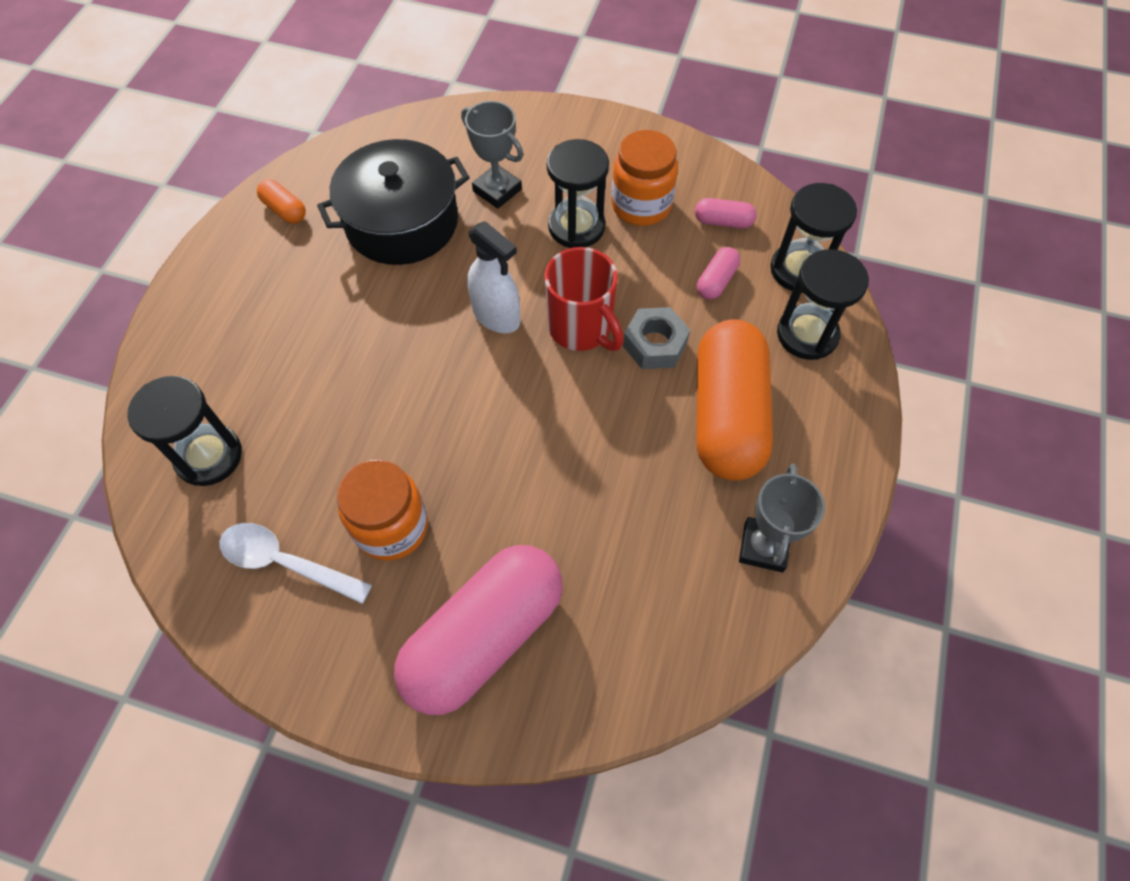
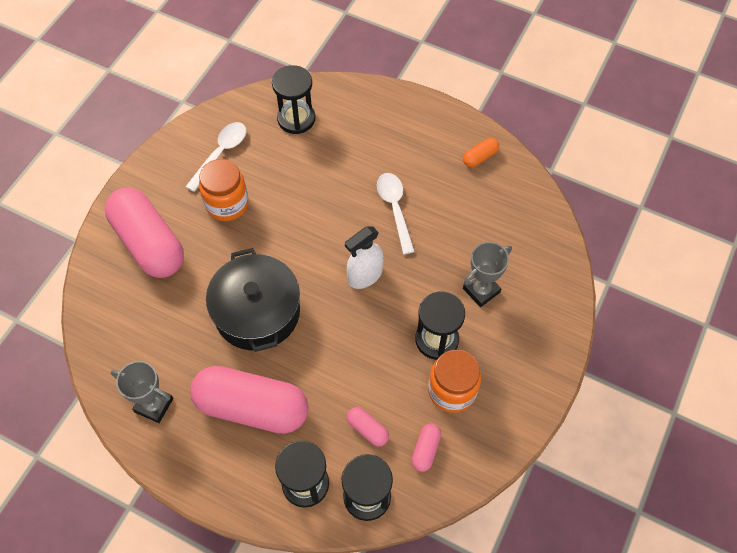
camera: 100 degrees right, 0 degrees up
black pot [317,139,470,265] -> black pot moved to [206,248,300,352]
red mug [544,247,624,351] -> none
grey nut [623,307,690,369] -> none
orange capsule [697,319,773,481] -> pink capsule [190,366,309,434]
none -> white spoon [377,173,415,254]

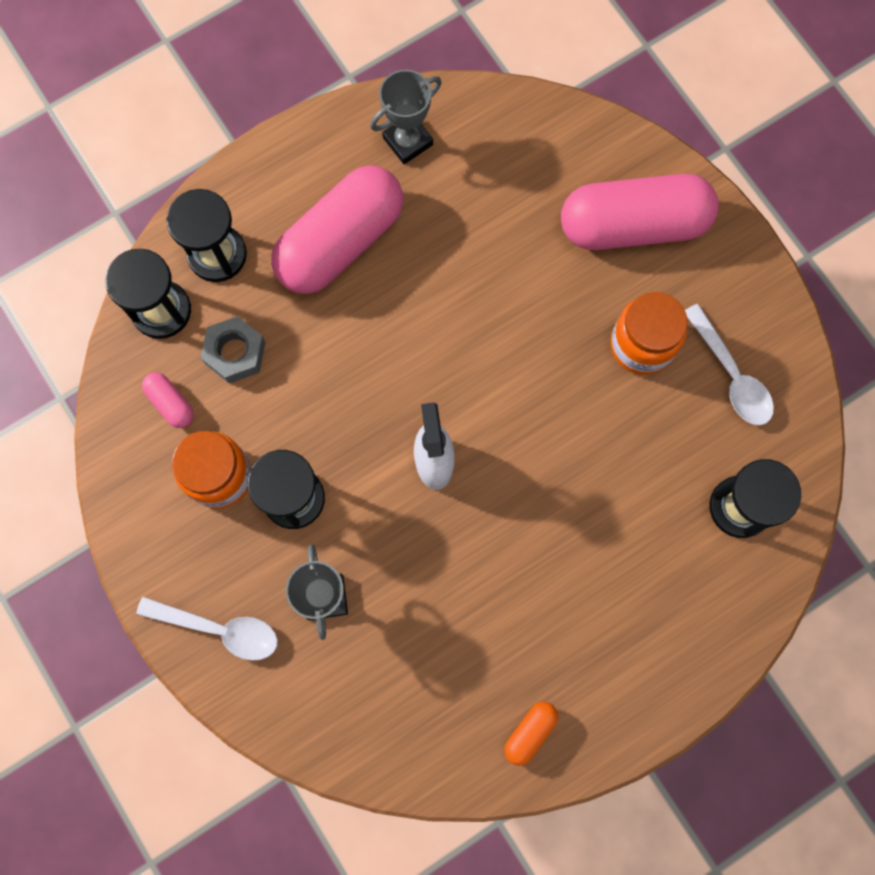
camera: 120 degrees right, 15 degrees up
black pot [206,248,300,352] -> none
pink capsule [347,407,389,446] -> grey nut [201,316,265,383]
white spoon [377,173,415,254] -> white spoon moved to [136,597,278,661]
orange capsule [463,138,499,168] -> orange capsule turned 45 degrees clockwise [504,702,558,766]

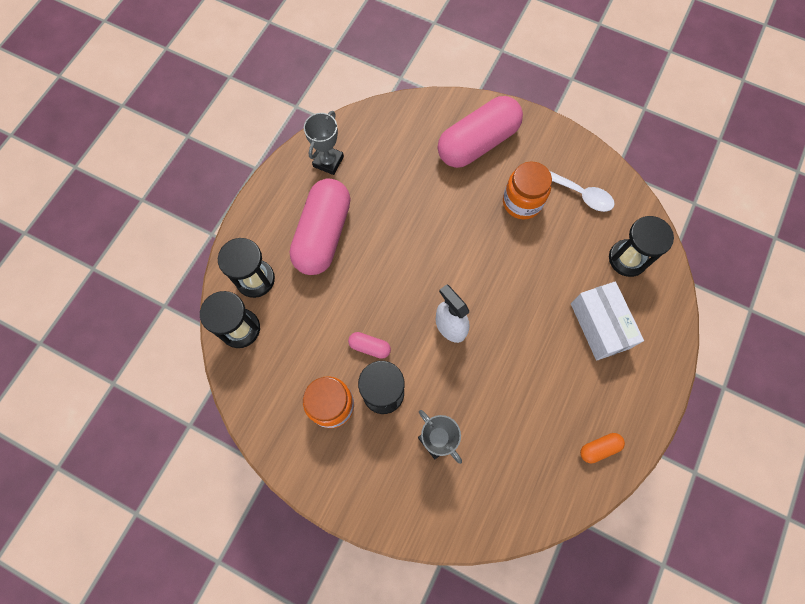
camera: 30 degrees left, 5 degrees down
white spoon [136,597,278,661] -> none
pink capsule [142,372,194,428] -> pink capsule moved to [348,332,391,359]
grey nut [201,316,265,383] -> none
orange capsule [504,702,558,766] -> orange capsule turned 60 degrees clockwise [580,433,625,463]
none -> white box [571,281,644,361]

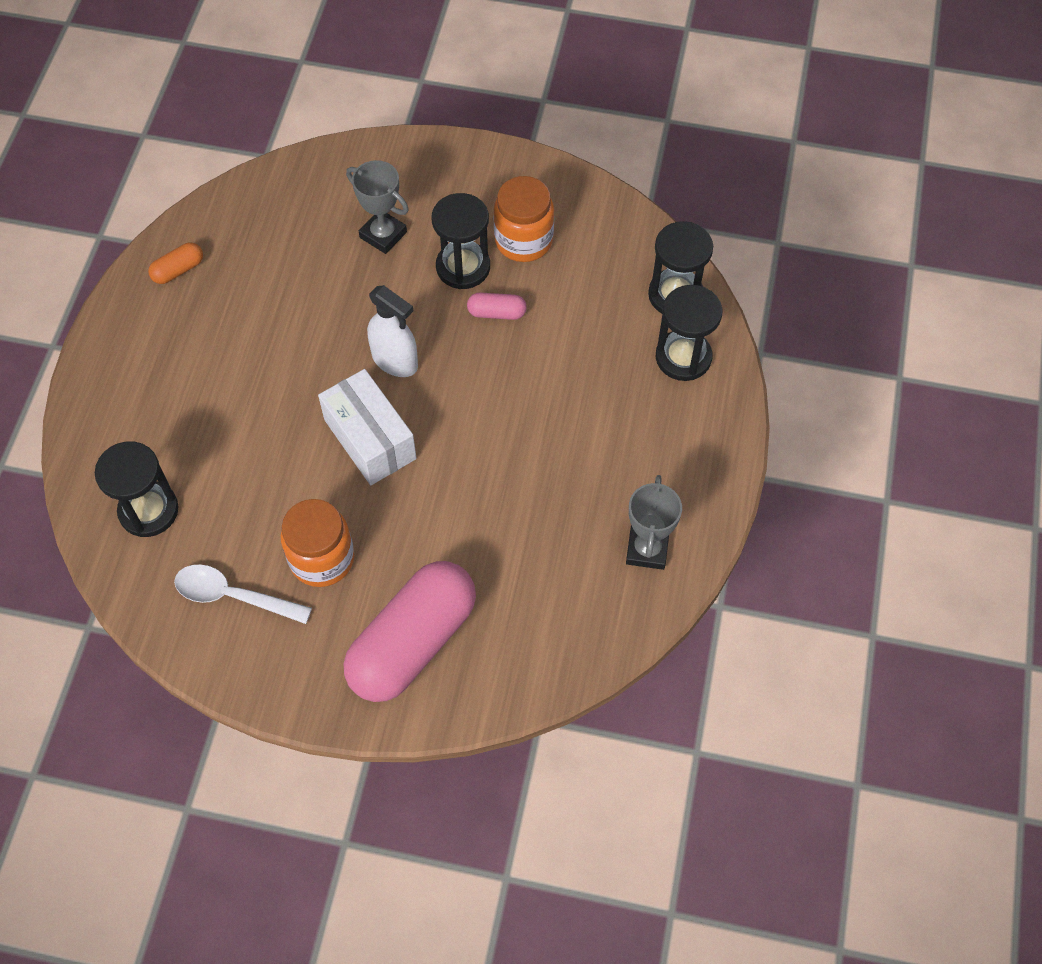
camera: 165 degrees right, 10 degrees down
pink capsule [290,179,351,275] -> none
white box [571,281,644,361] -> white box moved to [318,369,417,485]

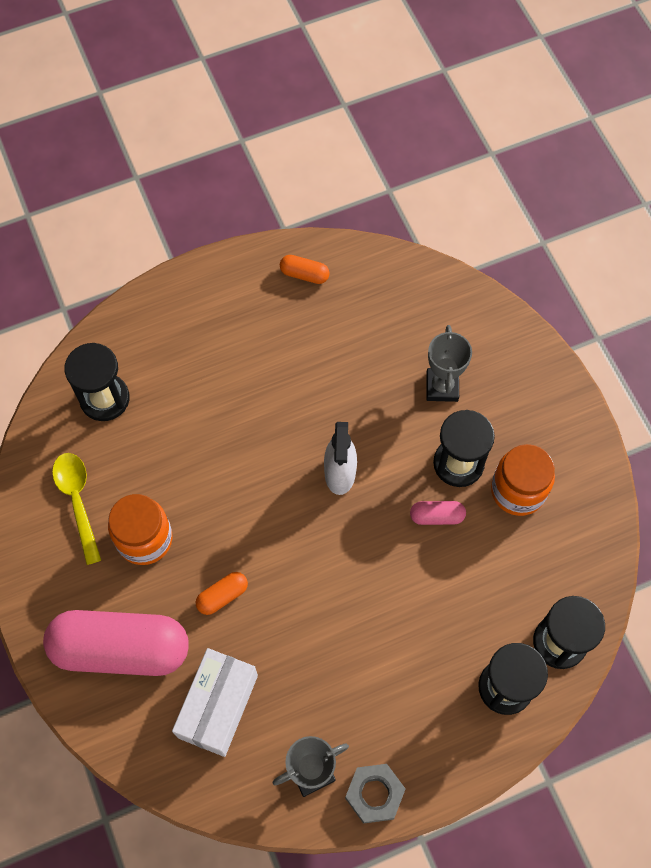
camera: 55 degrees right, 5 degrees up
white spoon [174,564,312,624] -> yellow spoon [52,453,101,565]
white box [318,369,417,485] -> white box moved to [172,648,258,757]
pink capsule [467,292,527,320] -> pink capsule turned 60 degrees counterclockwise [410,501,466,525]
none -> orange capsule [196,572,248,615]
none -> grey nut [345,764,406,824]

